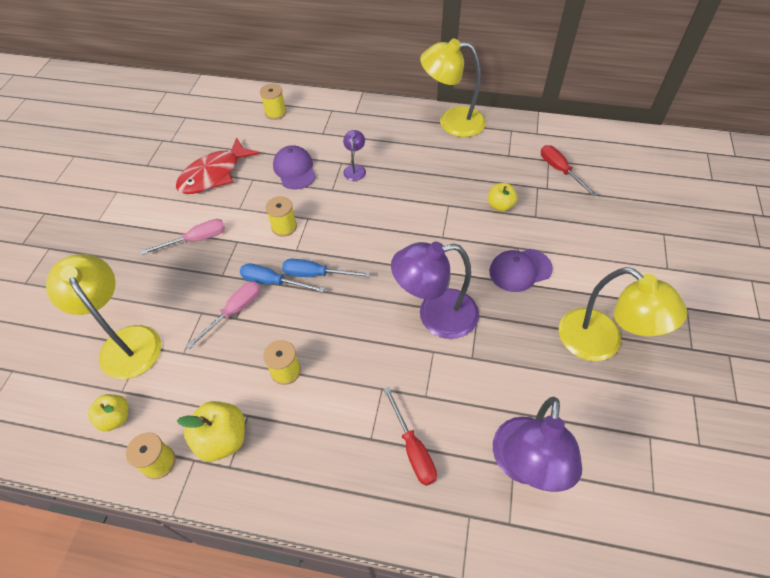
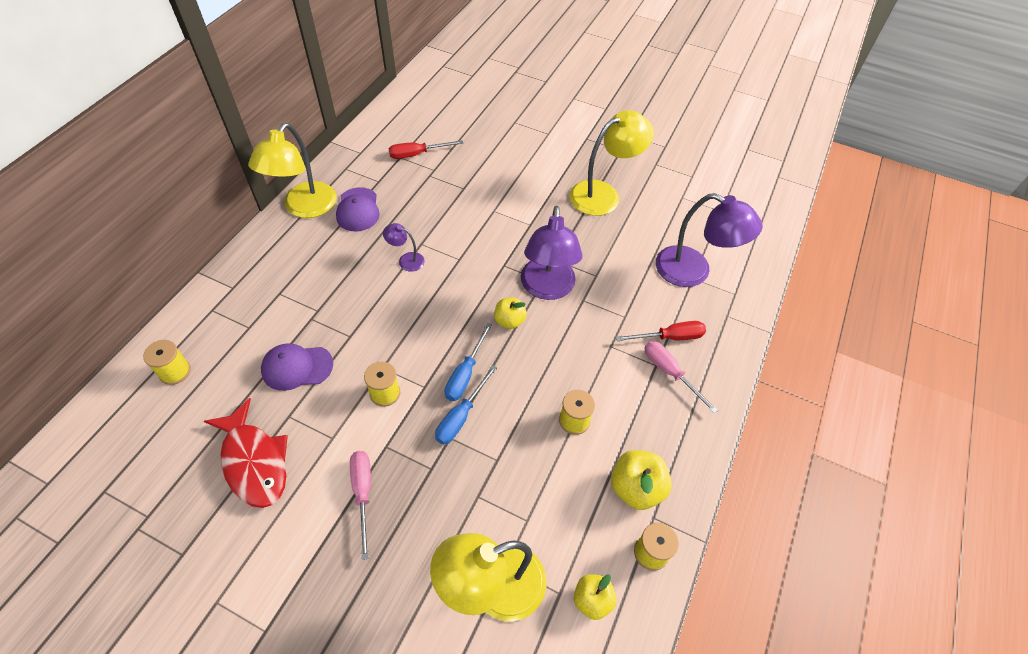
camera: 80 degrees left, 0 degrees up
pink screwdriver [186,281,260,349] -> pink screwdriver moved to [644,341,718,414]
purple lamp [343,130,366,181] -> purple lamp moved to [383,223,425,272]
yellow apple [488,183,518,212] -> yellow apple moved to [494,298,527,329]
purple cap [489,249,553,292] -> purple cap moved to [336,187,380,231]

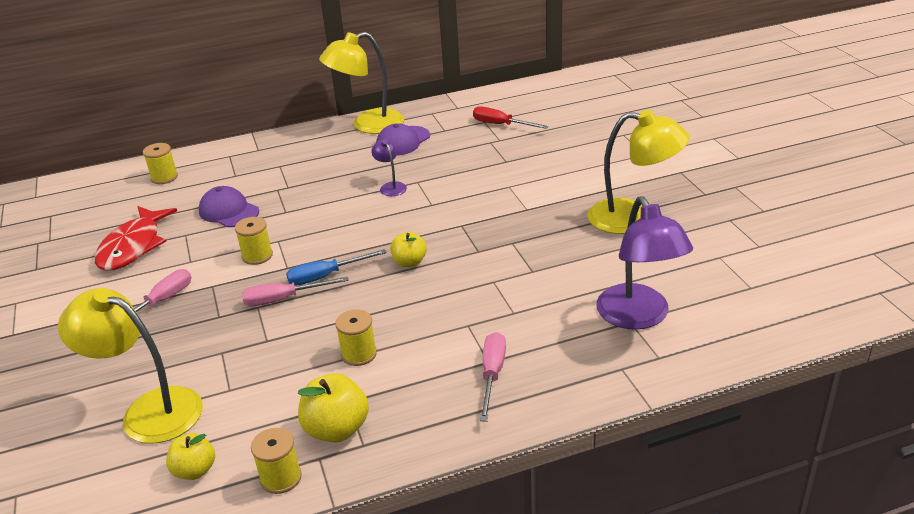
camera: 50 degrees right, 20 degrees down
blue screwdriver [435,365,497,444] -> pink screwdriver [242,277,349,306]
purple lamp [521,206,583,300] -> none
red screwdriver [616,321,706,341] -> none

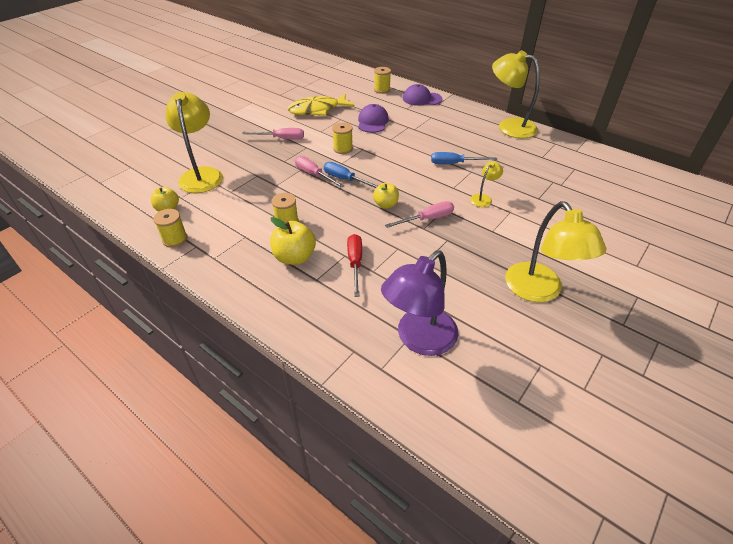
camera: 55 degrees right, 10 degrees up
red fish [95,206,177,271] -> yellow fish [288,94,355,116]
yellow apple [298,373,369,442] -> yellow apple moved to [270,217,316,265]
purple lamp [371,139,407,196] -> blue screwdriver [431,152,497,164]
purple cap [376,123,430,156] -> purple cap moved to [403,84,443,106]
red screwdriver [473,106,548,129] -> red screwdriver moved to [347,234,362,297]
pink screwdriver [480,332,506,422] -> pink screwdriver moved to [385,201,454,228]
none -> yellow lamp [470,161,503,207]

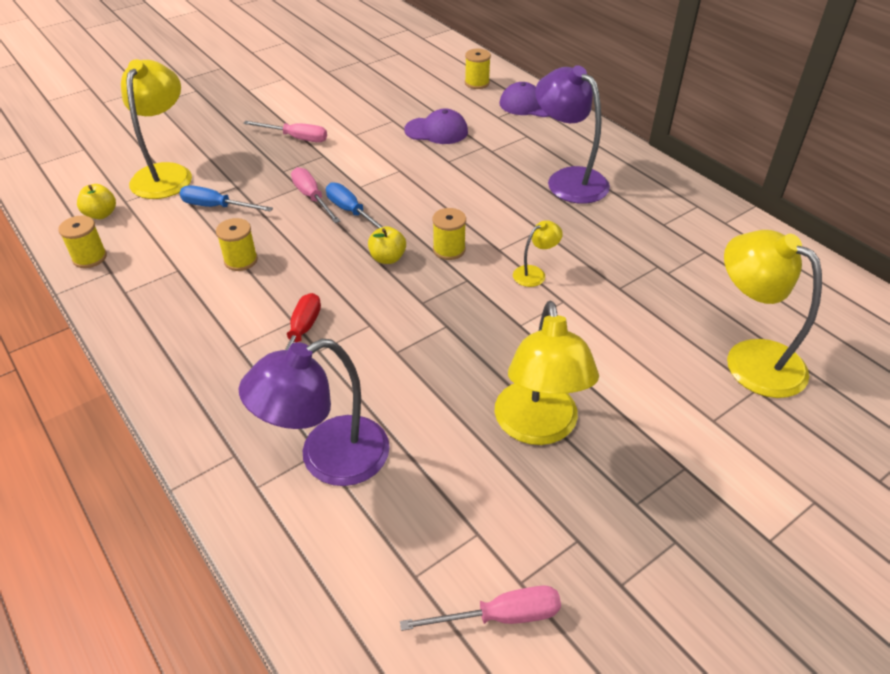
camera: 15 degrees right, 0 degrees up
yellow apple [270,217,316,265] -> none
yellow fish [288,94,355,116] -> none
yellow spool [332,122,353,154] -> yellow spool moved to [432,208,466,260]
purple cap [358,104,389,133] -> purple cap turned 75 degrees clockwise [404,109,468,144]
pink screwdriver [385,201,454,228] -> pink screwdriver moved to [400,586,561,631]
blue screwdriver [431,152,497,164] -> blue screwdriver moved to [179,185,273,212]
yellow lamp [492,50,540,138] -> yellow lamp moved to [724,230,822,398]
none -> purple lamp [535,65,610,204]

